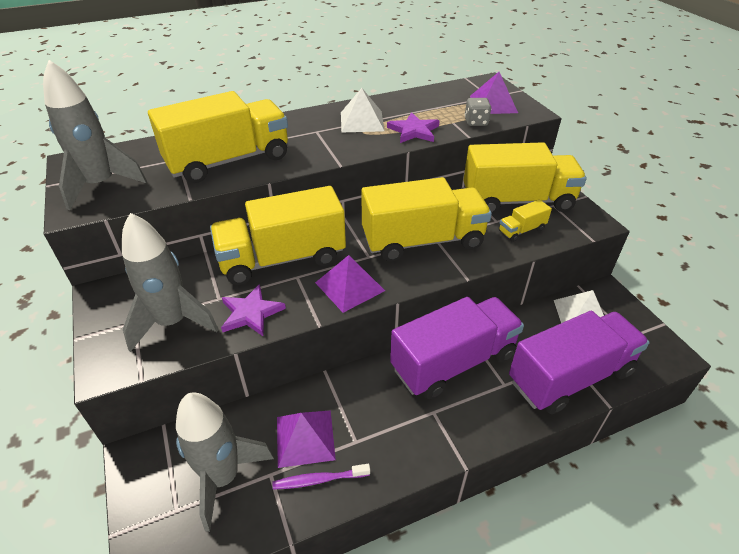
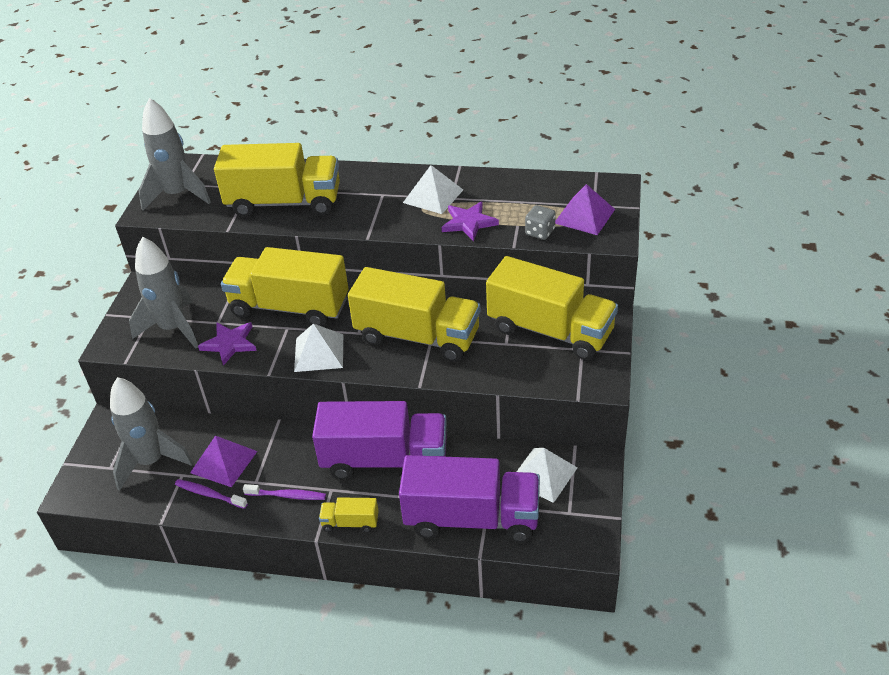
camera: 35 degrees right, 0 degrees up
purple pyramid [315,255,385,313] -> white pyramid [294,324,343,372]
yellow truck [499,199,552,242] -> yellow truck moved to [319,497,378,532]
none -> purple toothbrush [243,484,326,500]

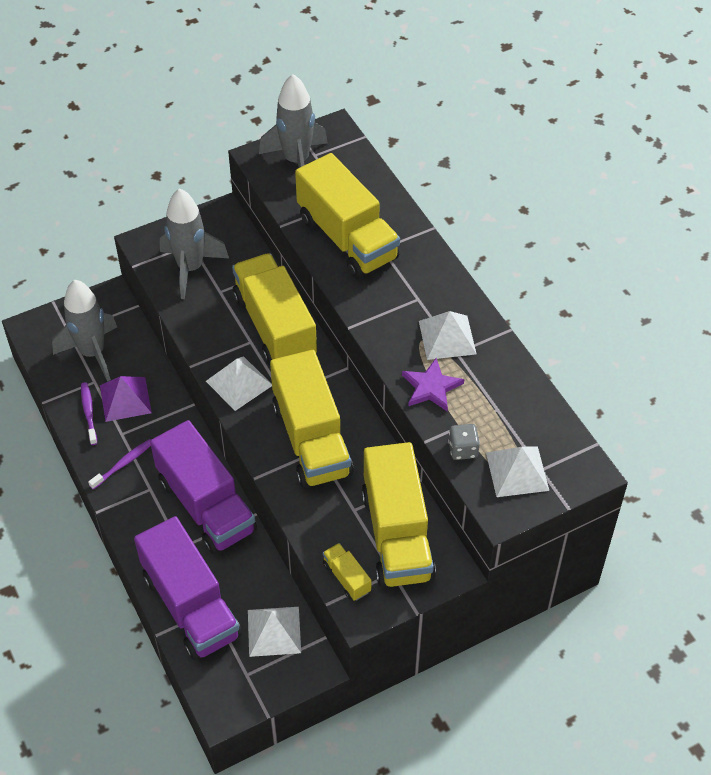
camera: 50 degrees right, 10 degrees up
purple star [198,322,257,366] -> none
purple toothbrush [243,484,326,500] -> purple toothbrush turned 105 degrees counterclockwise [88,439,151,490]
yellow truck [319,497,378,532] -> yellow truck moved to [323,543,372,601]
purple pyramid [555,184,615,235] -> white pyramid [486,446,549,497]

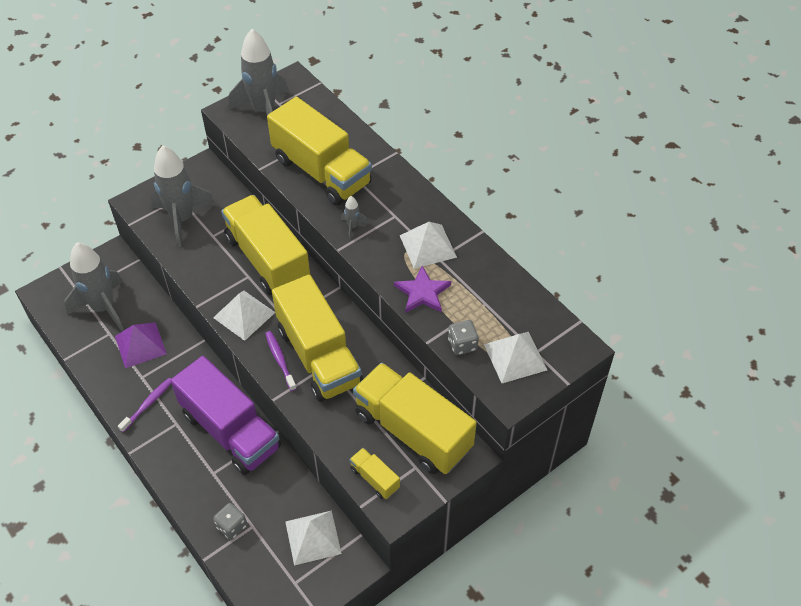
camera: 10 degrees left, 0 degrees up
purple toothbrush [81,382,97,445] -> purple toothbrush moved to [265,331,297,391]
purple truck [134,516,242,660] -> grey dice [213,503,247,540]
yellow truck [361,442,436,587] -> yellow truck turned 150 degrees clockwise [353,363,477,474]
none -> grey rocket [341,196,369,239]

